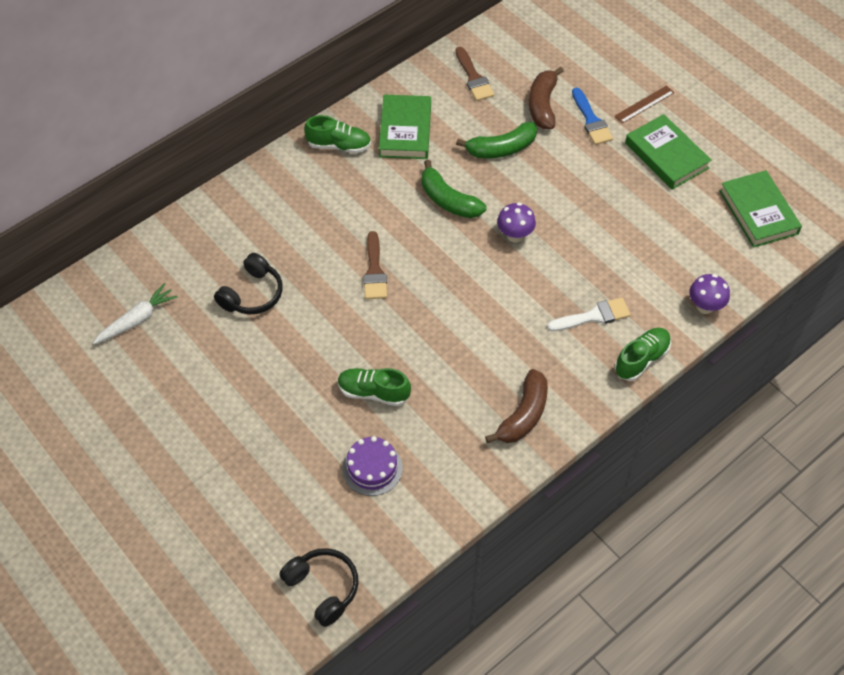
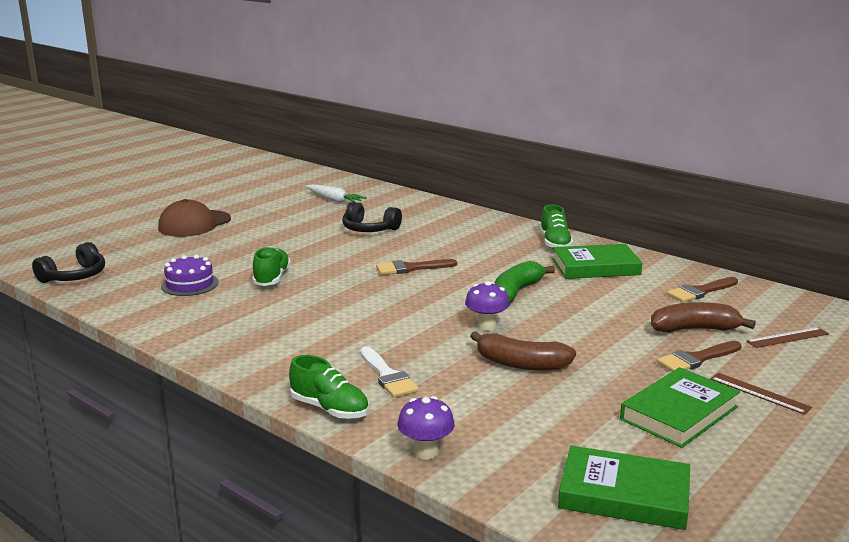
camera: 80 degrees right, 35 degrees down
green banana [456,122,537,159] -> none
brown banana [485,369,548,443] -> brown banana moved to [470,331,576,371]
blue brush [572,87,613,145] -> brown brush [657,341,742,372]
green book [719,170,802,248] -> green book turned 45 degrees clockwise [558,446,690,530]
none -> brown cap [158,199,231,237]
none -> brown ruler [746,327,829,348]

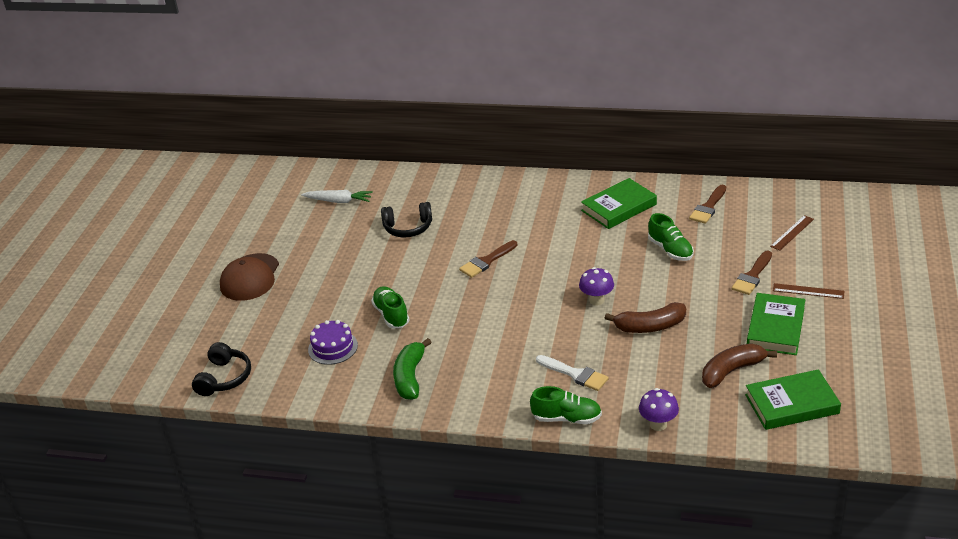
camera: 25 degrees left, 15 degrees up
green banana [495,261,555,303] -> green banana moved to [393,338,432,400]
green shoe [540,204,573,249] -> green shoe moved to [648,213,694,261]
brown banana [651,302,756,333] -> brown banana moved to [702,343,777,388]

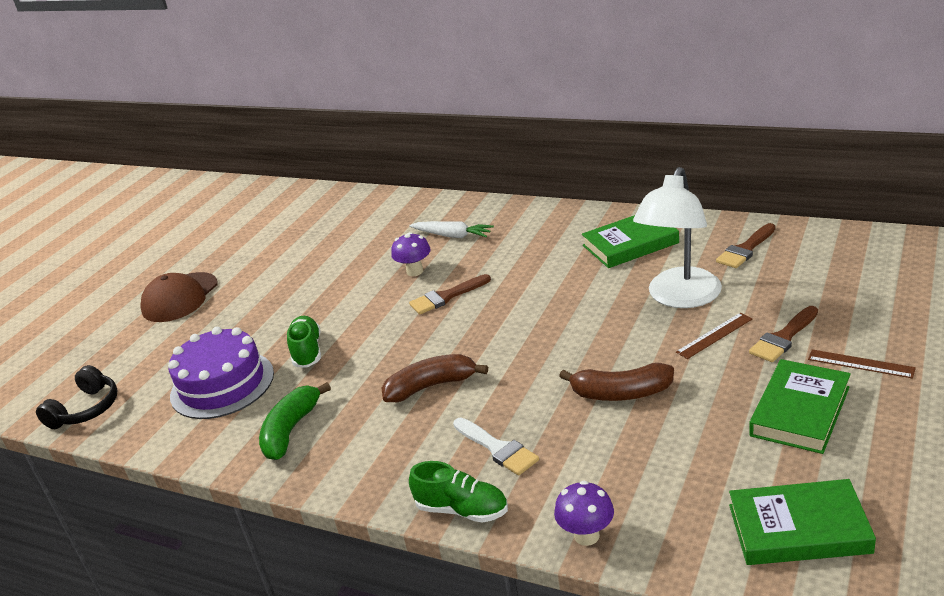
camera: 15 degrees right, 5 degrees down
white carrot [301,190,373,203] -> white carrot moved to [409,221,494,238]
purple cake [308,320,358,365] -> purple cake [168,327,274,419], size x1.67
black headphones [381,202,432,237] -> none
purple mushroom [579,267,614,305] -> purple mushroom moved to [391,232,431,276]
green shoe [648,213,694,261] -> white lamp [633,167,722,308]
brown banana [702,343,777,388] -> brown banana moved to [381,354,488,402]
brown ruler [770,215,814,251] -> brown ruler moved to [676,313,752,359]

